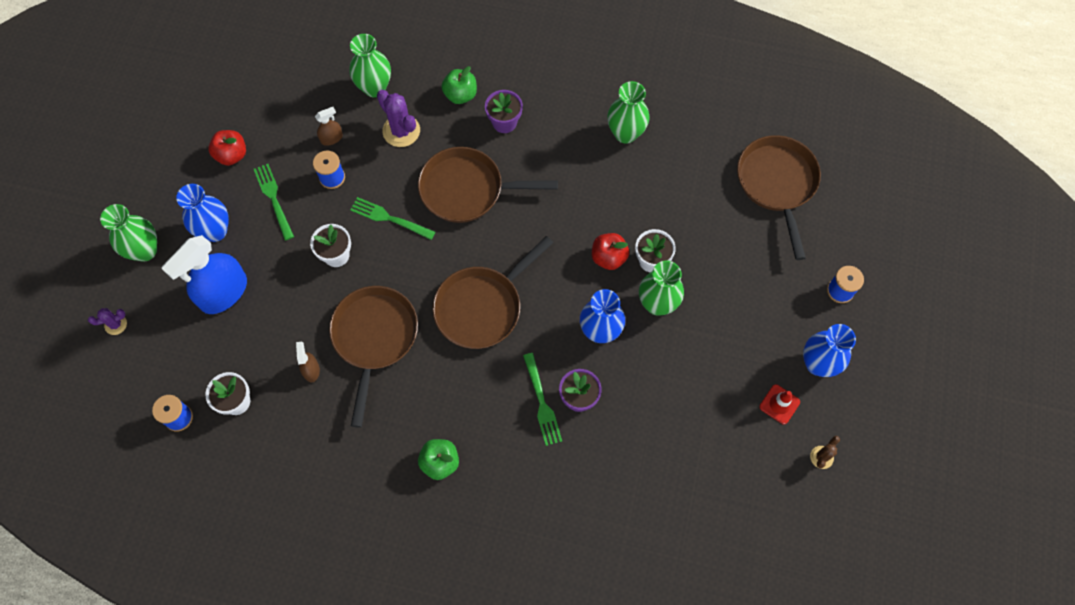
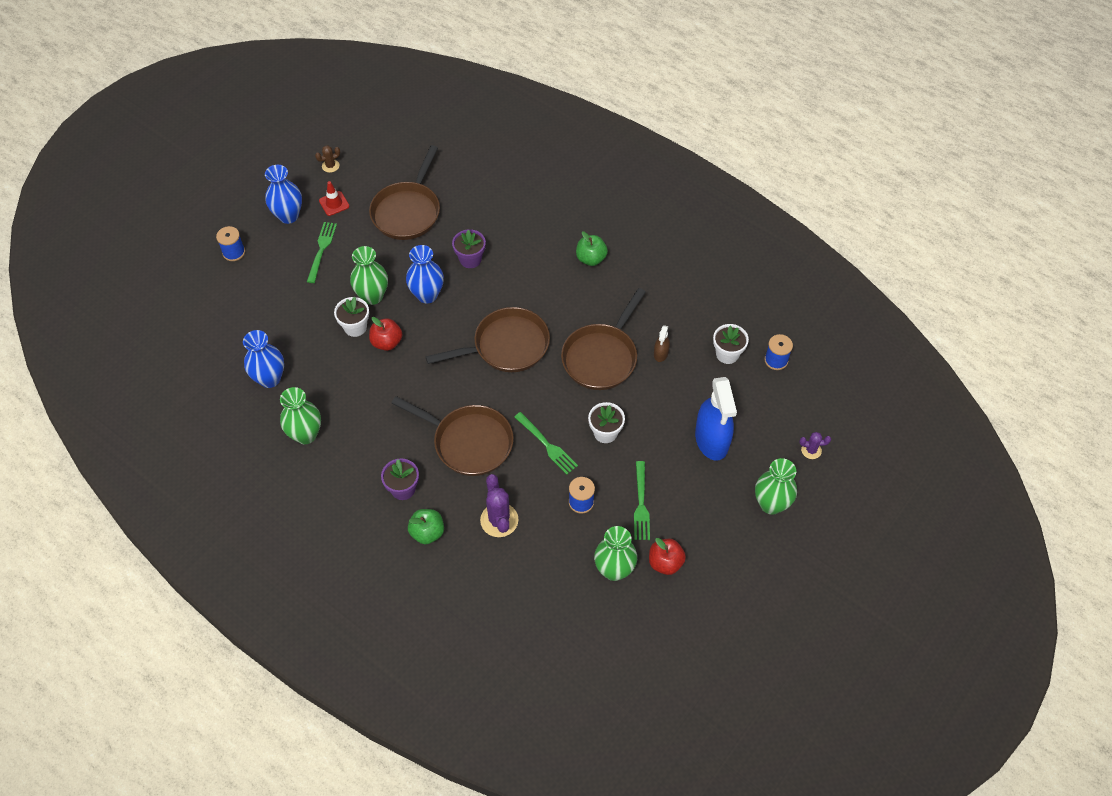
camera: 155 degrees left, 10 degrees down
blue spray bottle [161,235,247,314] -> blue spray bottle turned 105 degrees clockwise [695,377,737,461]
blue vase [176,184,229,242] -> blue vase moved to [243,330,284,388]
brown spray bottle [315,107,343,146] -> none
green vase [349,34,391,97] -> green vase moved to [594,526,637,581]
green fork [523,353,562,446] -> green fork moved to [307,222,337,283]
brown pan [737,135,821,260] -> brown pan moved to [369,145,440,240]

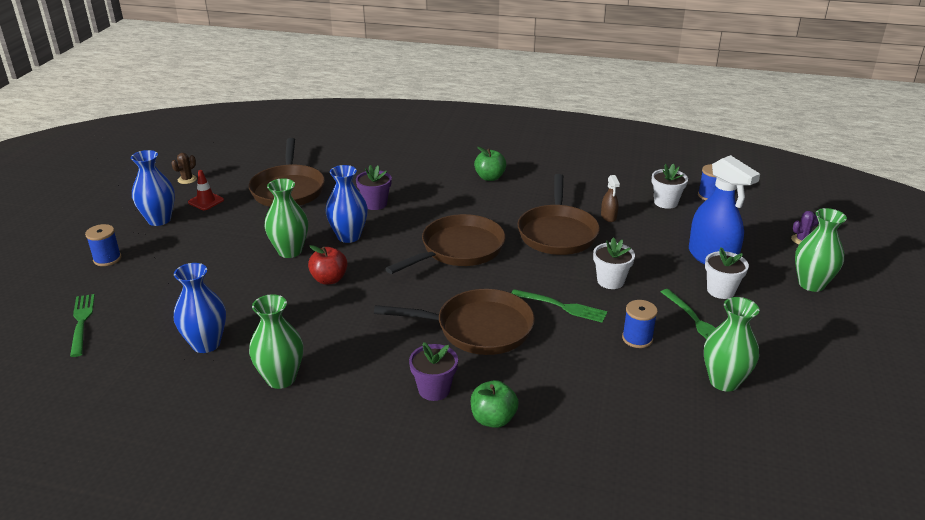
camera: 25 degrees left, 25 degrees down
green fork [307,222,337,283] -> green fork moved to [70,294,95,357]
white flower pot [334,297,369,337] -> white flower pot moved to [705,247,749,299]
purple cactus [480,474,519,537] -> none
red apple [649,538,686,575] -> none

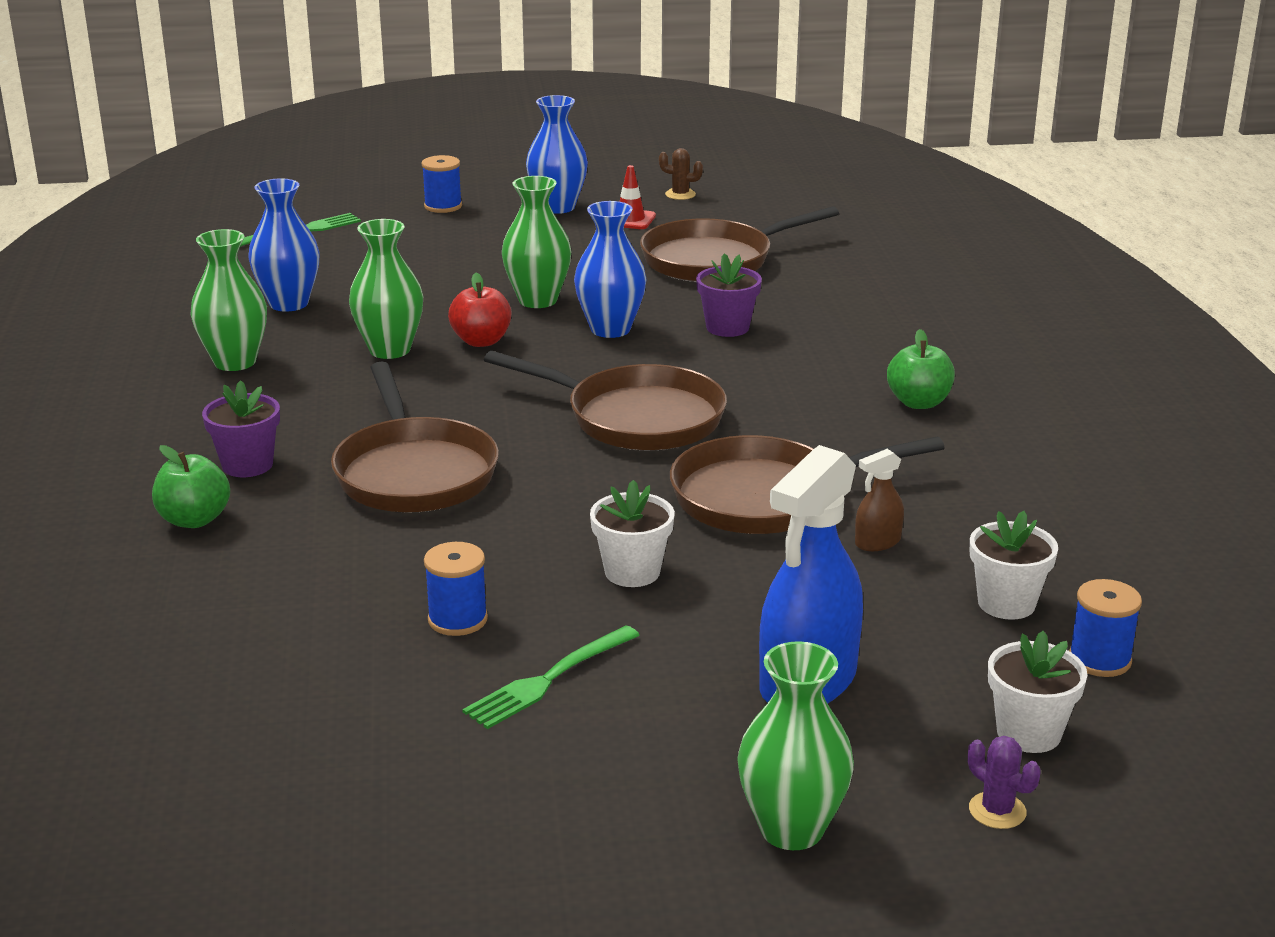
camera: 70 degrees right, 5 degrees down
green fork [511,289,608,323] -> none
green vase [704,297,759,392] -> green vase moved to [349,219,423,359]
white flower pot [705,247,749,299] -> white flower pot moved to [988,631,1087,753]

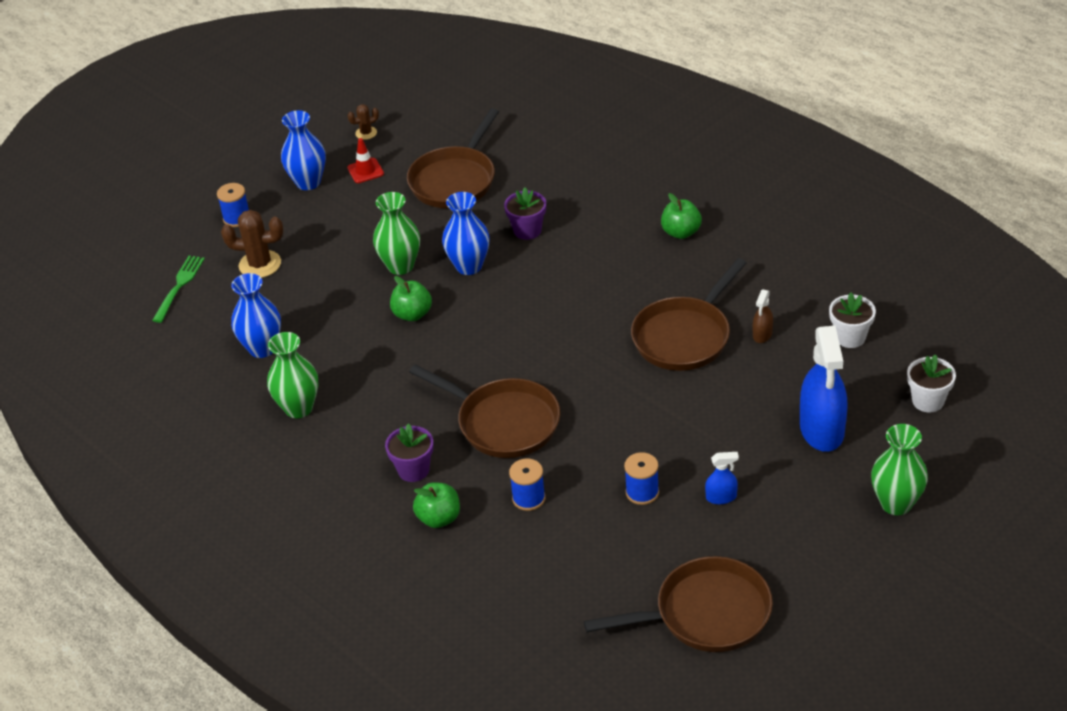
camera: 35 degrees left, 15 degrees up
green vase [349,219,423,359] -> none
red apple [448,273,511,347] -> green apple [390,276,432,321]
green fork [462,625,640,729] -> blue spray bottle [705,452,739,504]
brown pan [484,351,727,451] -> brown pan moved to [584,556,773,652]
white flower pot [590,480,675,587] -> none
purple cactus [968,736,1041,829] -> none
blue spool [1069,579,1142,677] -> blue spool moved to [509,459,545,511]
none -> brown cactus [221,210,283,278]

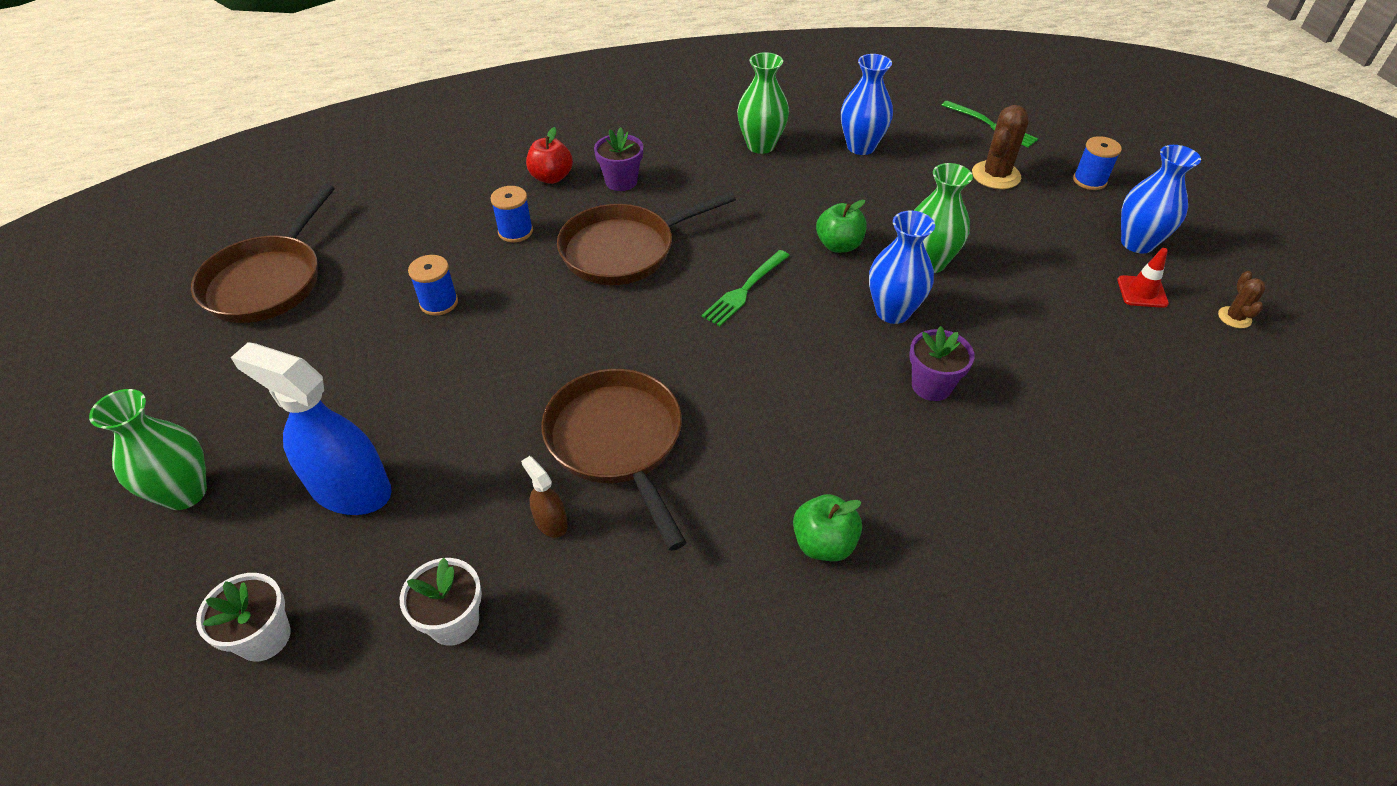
camera: 115 degrees right, 5 degrees up
brown pan [407,108,499,208] -> none
green apple [413,482,460,528] -> red apple [526,127,573,184]
blue spray bottle [705,452,739,504] -> none
none -> green fork [702,250,790,326]

